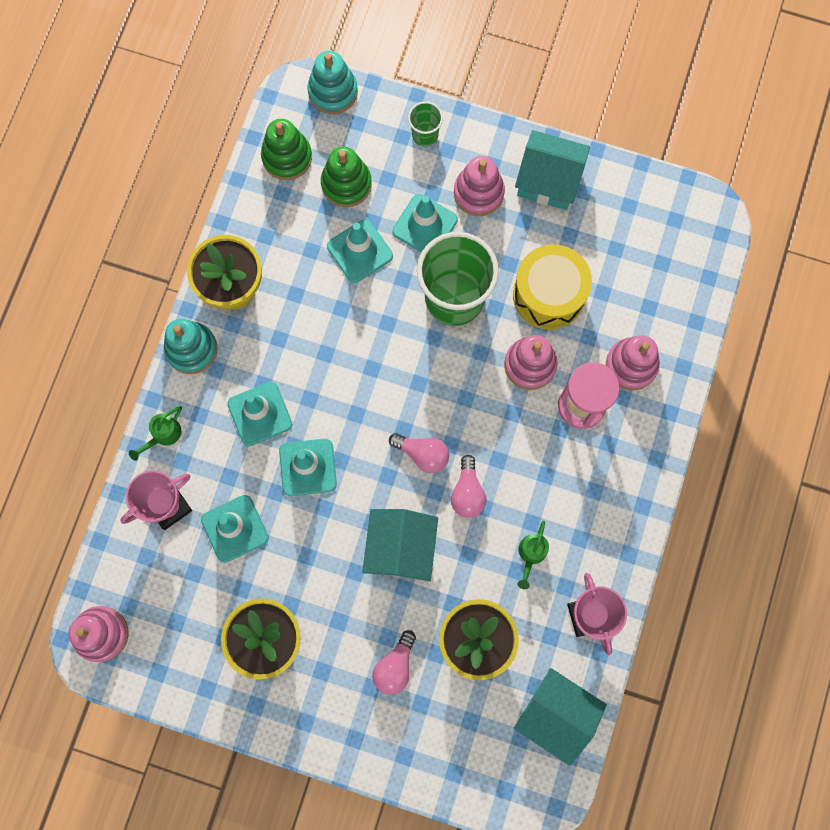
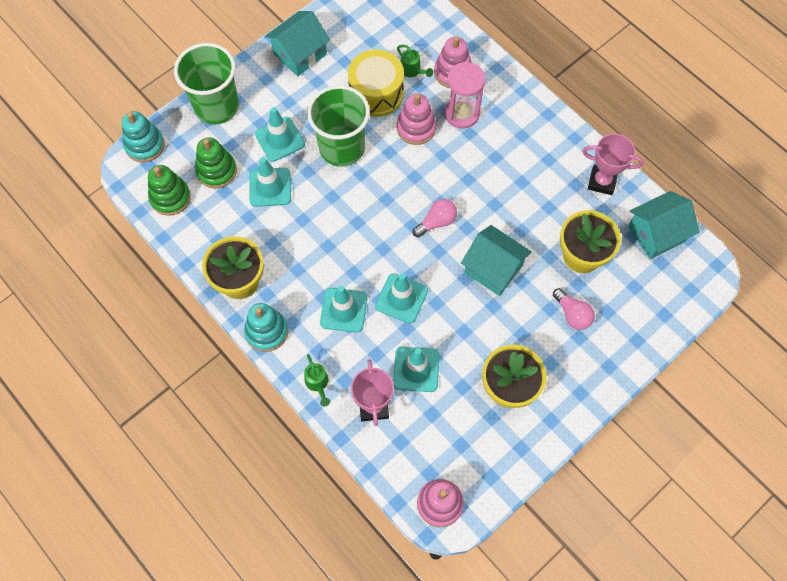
camera: 60 degrees left, 10 degrees down
green cup [408,101,443,146] -> green cup [174,43,239,125], size x2.18
pink light bulb [451,455,486,518] -> none
pink stacking toy [454,156,505,216] -> none
green watering can [518,521,549,589] -> green watering can moved to [397,45,433,77]

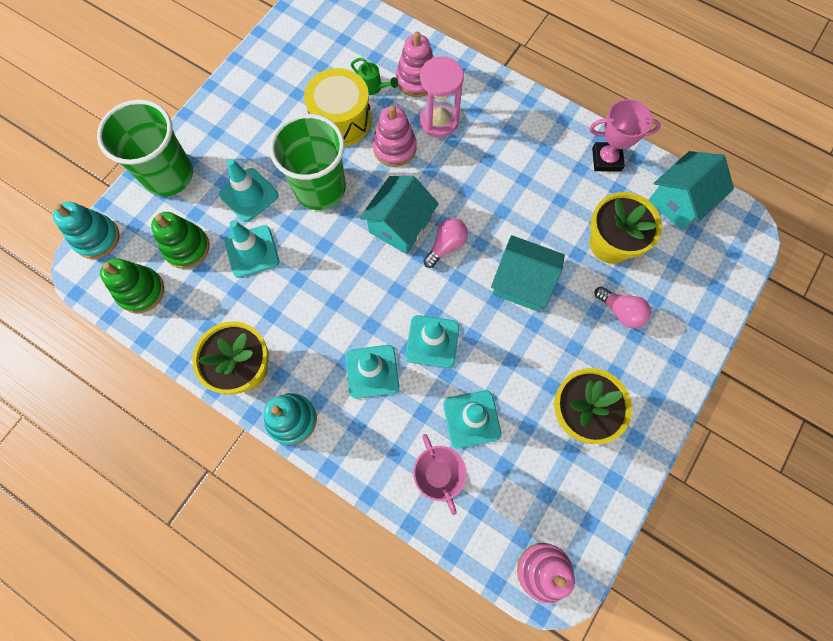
camera: 15 degrees left, 5 degrees up
turquoise house [265,11,330,76] -> turquoise house moved to [360,176,439,254]
green watering can [304,354,330,406] -> none

